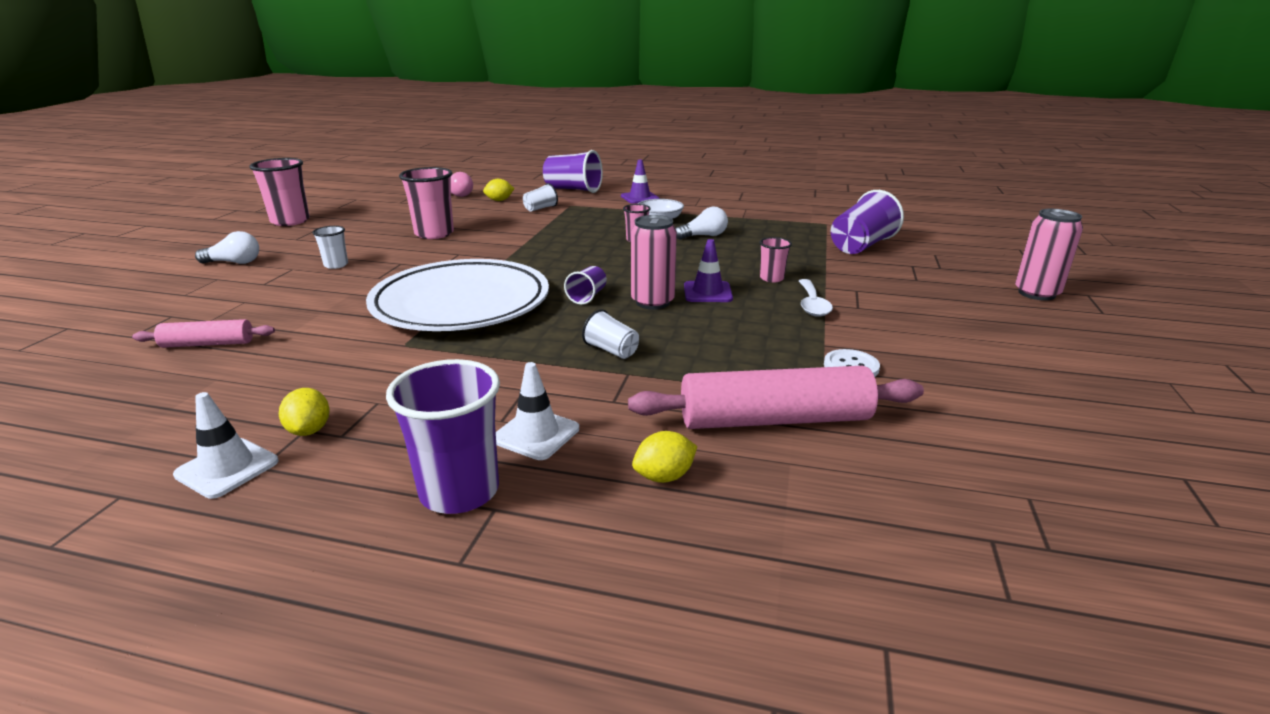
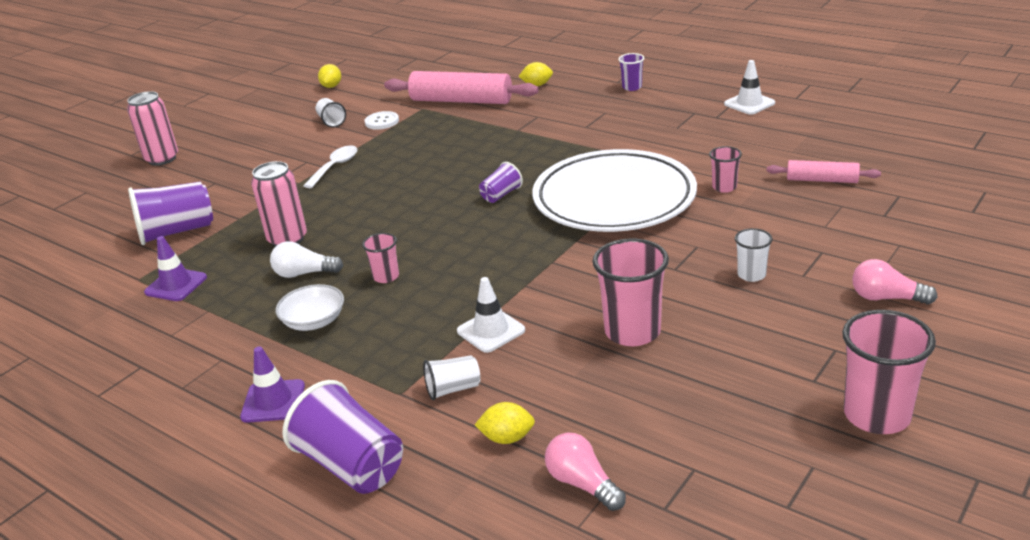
camera: 155 degrees left, 5 degrees up
white light bulb [195,231,259,264] -> pink light bulb [852,259,938,304]
yellow lemon [279,388,330,436] -> yellow lemon moved to [318,64,341,88]
purple cup [386,359,500,514] -> purple cup [618,53,644,91], size x0.53
white traffic cone [496,362,579,460] -> white traffic cone moved to [457,277,525,353]
white cup [582,309,639,359] -> white cup moved to [316,98,346,128]
pink can [631,215,677,310] -> pink can moved to [251,161,307,247]
purple traffic cone [684,239,733,302] -> purple traffic cone moved to [144,236,207,301]
pink cup [760,237,792,283] -> pink cup moved to [709,146,742,193]

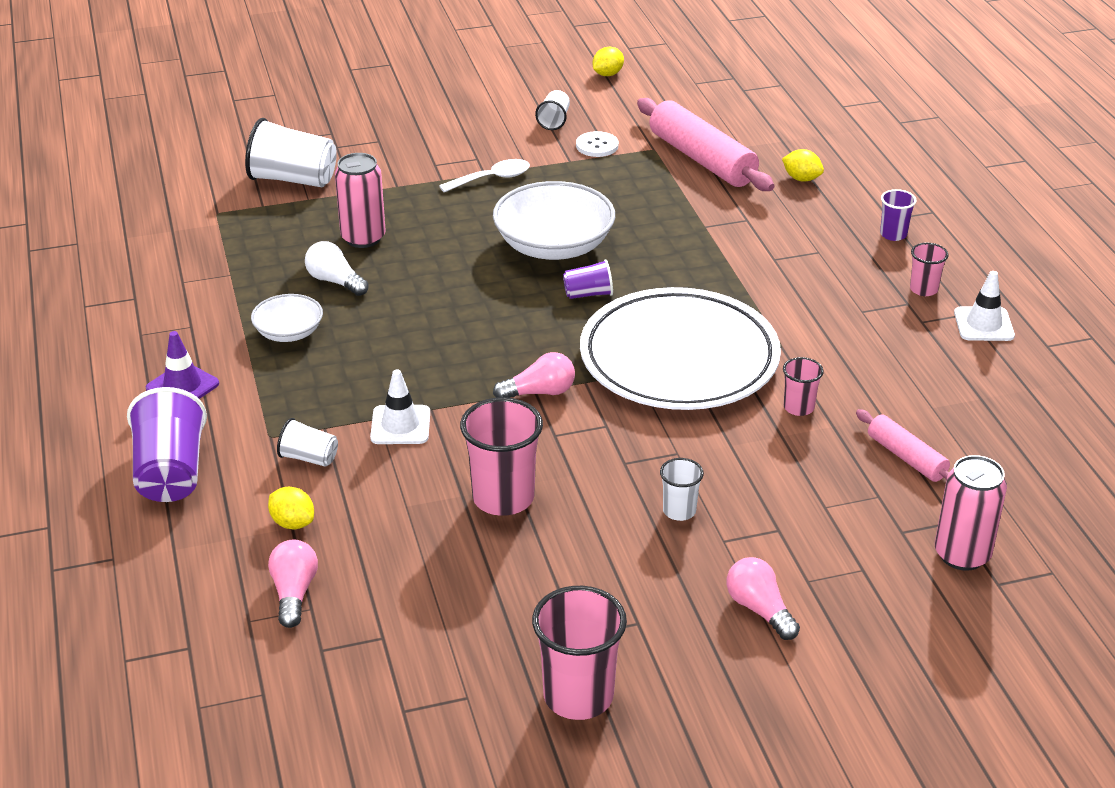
camera: 35 degrees right, 5 degrees up
pink can [127,91,178,166] -> pink can moved to [935,455,1007,571]
purple cup [128,182,213,245] -> white cup [245,118,337,187]
purple traffic cone [144,236,207,301] -> none
pink cup [362,233,399,283] -> pink cup moved to [910,243,949,296]
none -> white bowl [493,181,615,260]
none -> pink light bulb [493,352,575,398]

